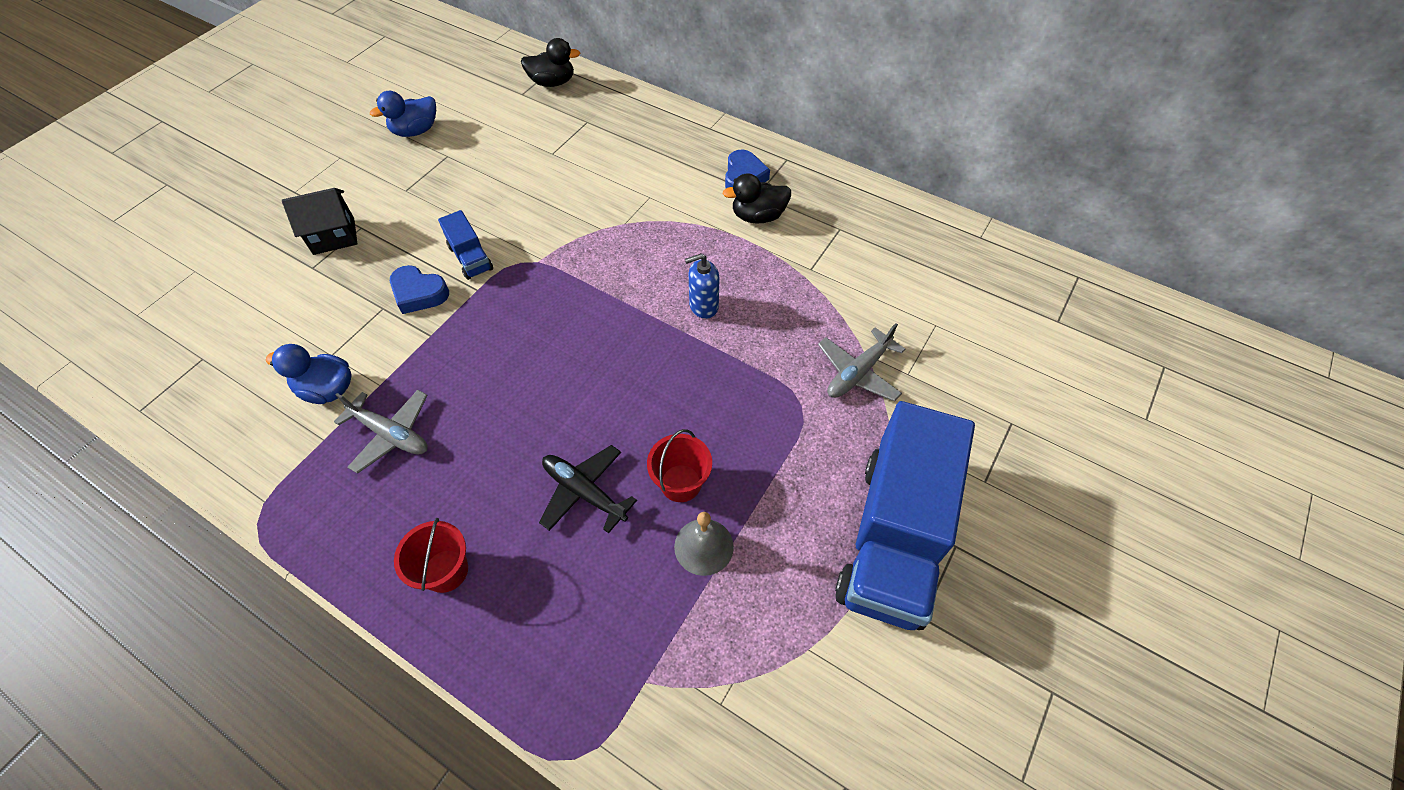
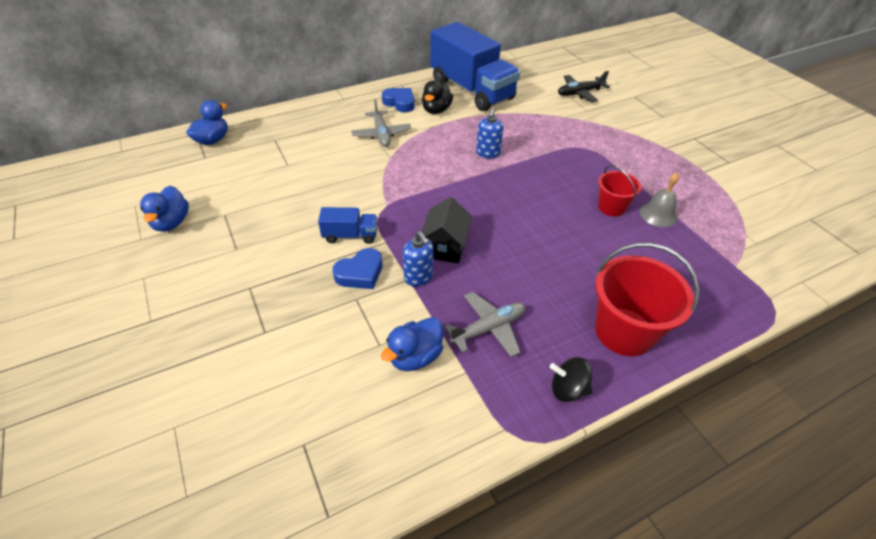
camera: 60 degrees left, 10 degrees down
black house [282,188,357,255] -> black house moved to [422,197,472,263]
red bucket [394,518,468,593] -> red bucket [595,243,700,356], size x1.74
black duck [521,38,580,87] -> blue duck [186,100,228,145]
black plane [539,445,637,533] -> black plane moved to [558,71,610,102]
grey plane [818,323,905,401] -> grey plane moved to [351,100,411,147]
blue truck [835,401,975,630] -> blue truck moved to [430,22,520,111]
none -> blue soap dispenser [403,231,434,286]
none -> black spinning top [550,357,592,402]

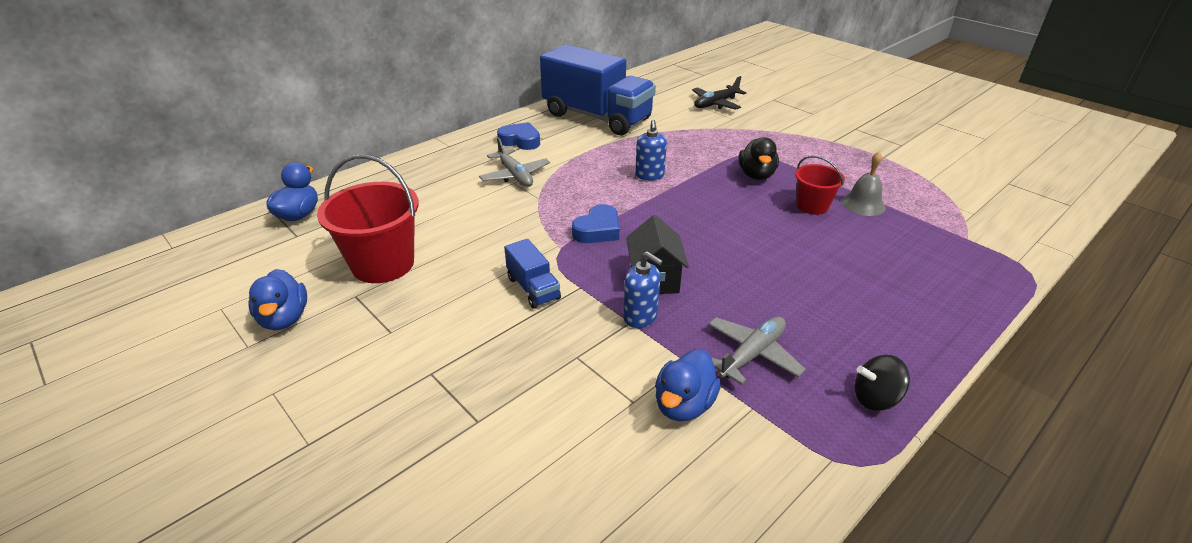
camera: 15 degrees left, 10 degrees down
blue truck [318,207,377,244] -> blue truck turned 75 degrees clockwise [504,239,561,309]
blue heart [332,248,383,289] -> blue heart moved to [572,204,619,243]
black duck [422,80,453,114] -> black duck moved to [738,137,779,180]
red bucket [595,243,700,356] -> red bucket moved to [317,154,419,283]

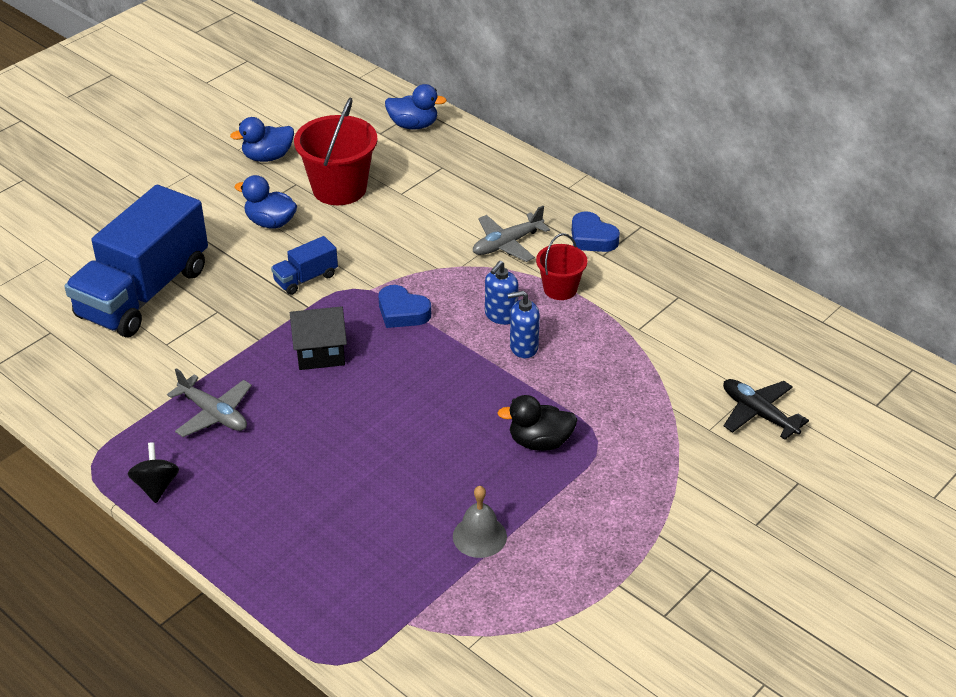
camera: 85 degrees right, 5 degrees up
blue heart [497,122,540,150] -> blue heart turned 120 degrees clockwise [571,211,620,252]
blue truck [540,44,656,135] -> blue truck moved to [64,185,208,337]
blue soap dispenser [623,251,663,328] -> blue soap dispenser moved to [485,261,519,325]
blue duck [655,349,721,421] -> blue duck moved to [235,175,297,228]
red bucket [795,155,845,215] -> red bucket moved to [536,233,587,300]

